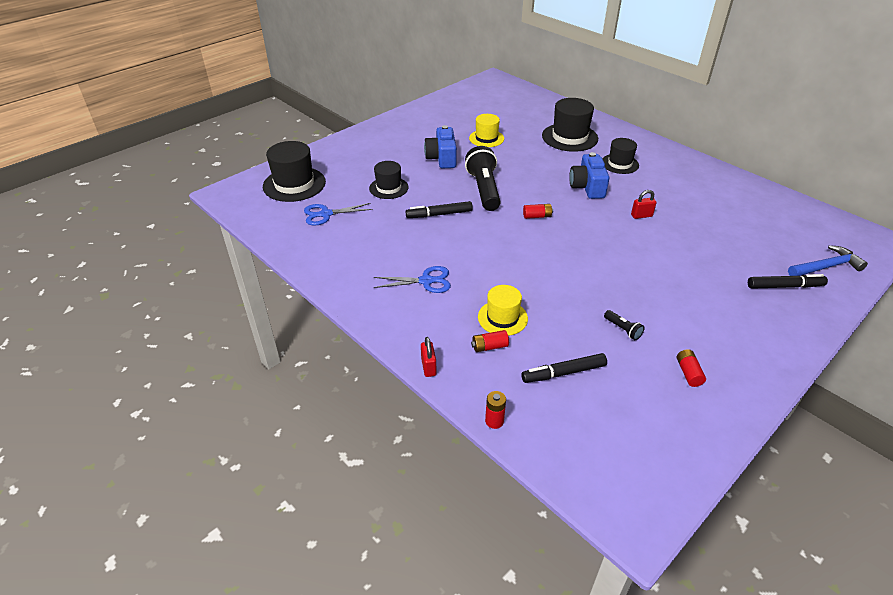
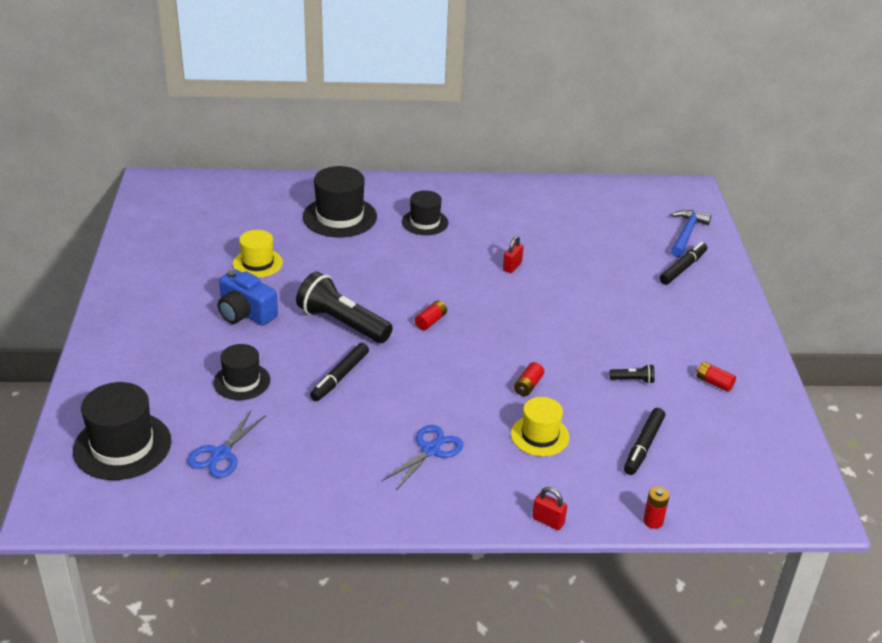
camera: 50 degrees left, 5 degrees down
red battery [471,330,509,352] -> red battery moved to [514,362,544,396]
blue camera [569,152,609,199] -> none

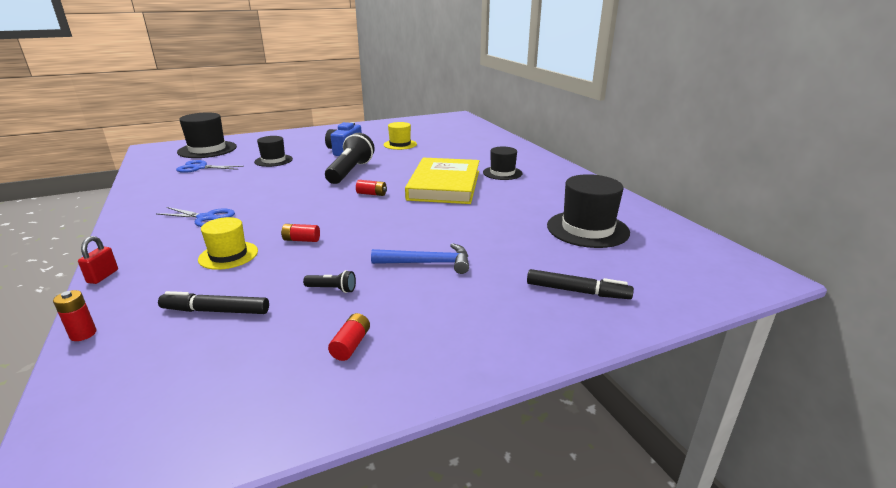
camera: 70 degrees right, 10 degrees down
black hat [303,166,377,237] -> black hat moved to [547,174,630,248]
black marker [310,343,369,401] -> none
red padlock [503,236,524,273] -> none
black flashlight [610,364,655,384] -> black flashlight turned 60 degrees counterclockwise [303,270,356,293]
blue hammer [671,210,712,257] -> blue hammer moved to [371,243,469,274]
none -> yellow book [405,158,479,204]

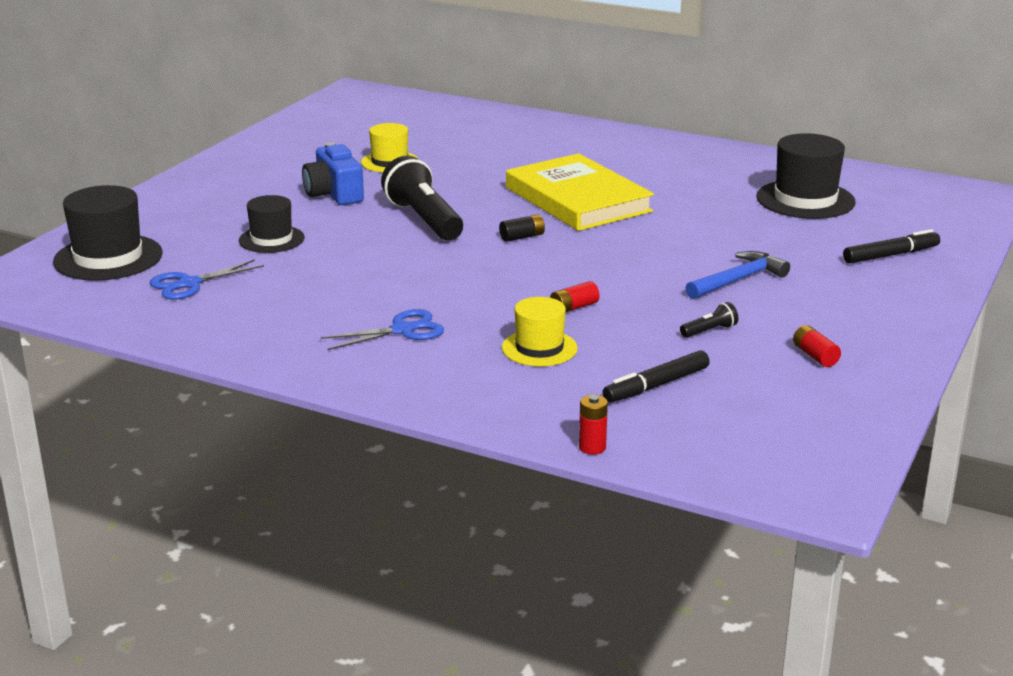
camera: 40 degrees left, 0 degrees up
red padlock [78,236,118,284] -> none
red battery [356,180,387,196] -> black battery [499,214,545,242]
black hat [483,147,522,180] -> none

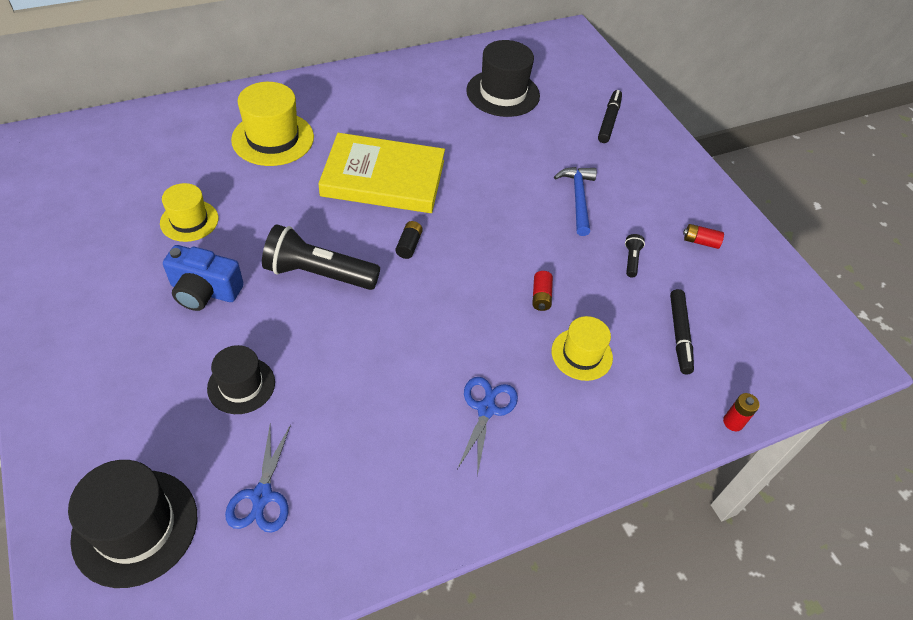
camera: 55 degrees left, 25 degrees up
none -> yellow hat [231,82,314,166]

